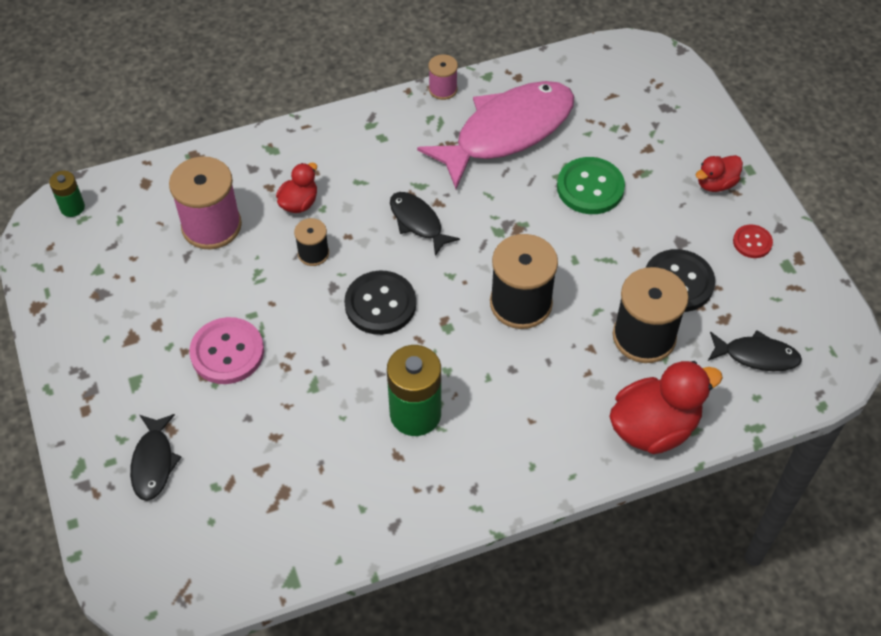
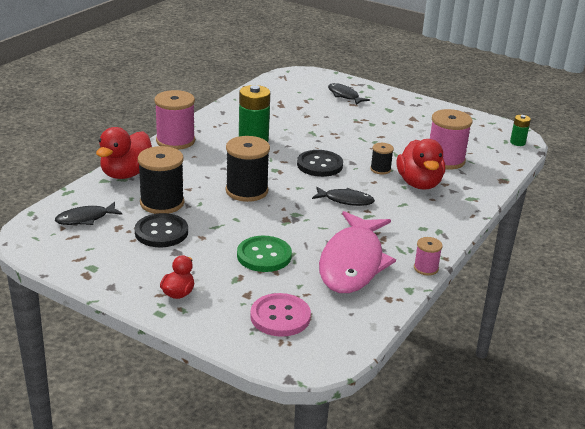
camera: 140 degrees right, 25 degrees down
pink button [189,317,264,384] -> pink button moved to [250,293,311,337]
red duck [276,163,317,213] -> red duck [397,139,445,190], size x1.83
red button [733,224,773,258] -> none
none -> pink spool [154,90,195,150]

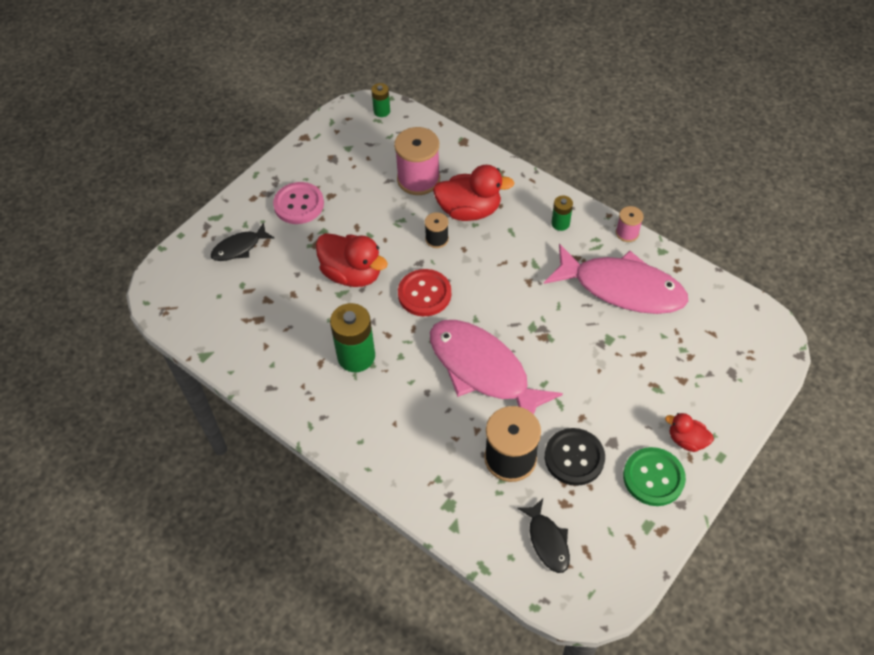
camera: 80 degrees left, 25 degrees up
red duck [96,127,152,179] -> red duck moved to [316,233,388,287]
pink spool [154,90,195,150] -> none
black spool [226,136,270,202] -> pink fish [430,320,563,414]
green button [237,236,292,272] -> green button moved to [623,447,686,506]
pink button [250,293,311,337] -> pink button moved to [273,182,324,224]
black button [297,150,343,177] -> red button [398,269,451,316]
black fish [312,187,375,206] -> none
none -> green battery [551,196,573,231]

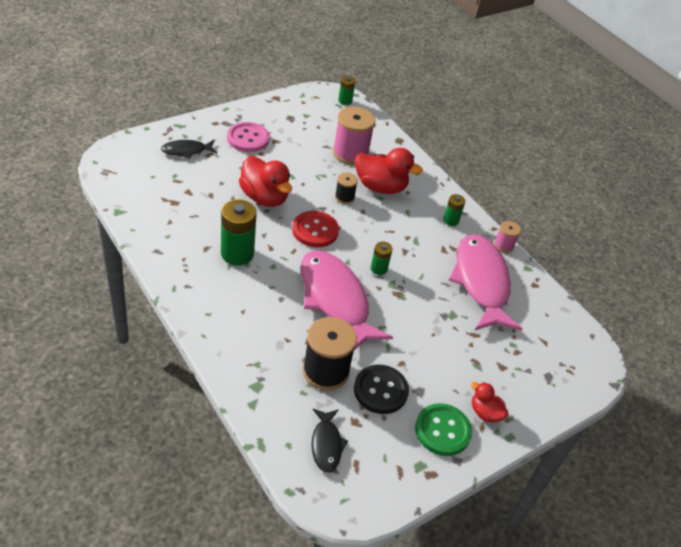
camera: 10 degrees right, 10 degrees down
pink fish [544,244,688,314] -> pink fish turned 135 degrees counterclockwise [449,234,522,331]
none -> green battery [371,242,393,275]

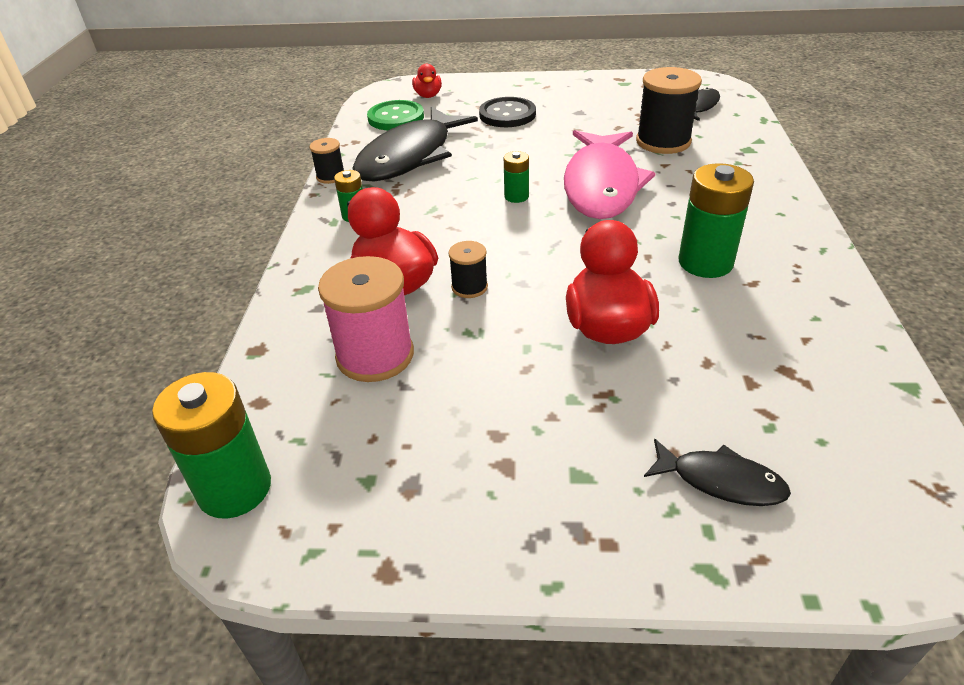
camera: 135 degrees left, 5 degrees down
pink button [227,122,270,152] -> none
red button [292,211,339,247] -> none
green battery [338,76,355,105] -> green battery [152,372,271,519], size x1.89
black button [354,364,409,414] -> black button moved to [479,97,536,127]
green button [415,403,472,456] -> green button moved to [367,100,424,130]
pink fish [449,234,522,331] -> black fish [352,107,478,182]
red duck [471,382,508,422] -> red duck moved to [412,64,442,98]
pink spool [494,221,521,253] -> black spool [309,138,344,184]

